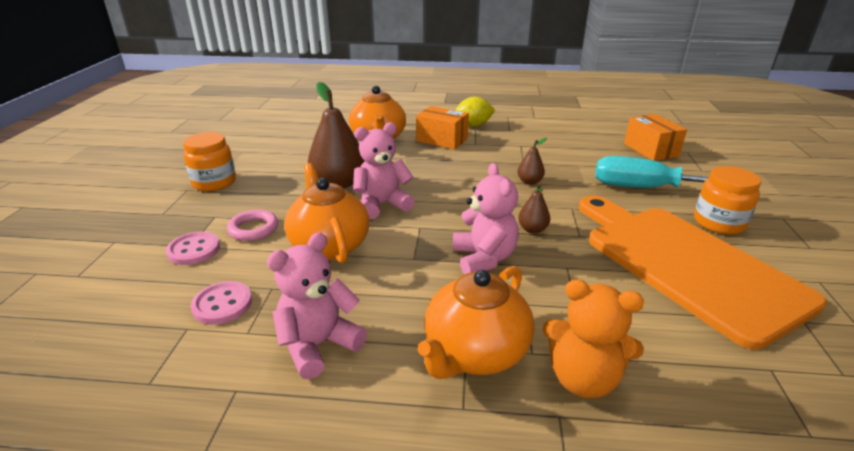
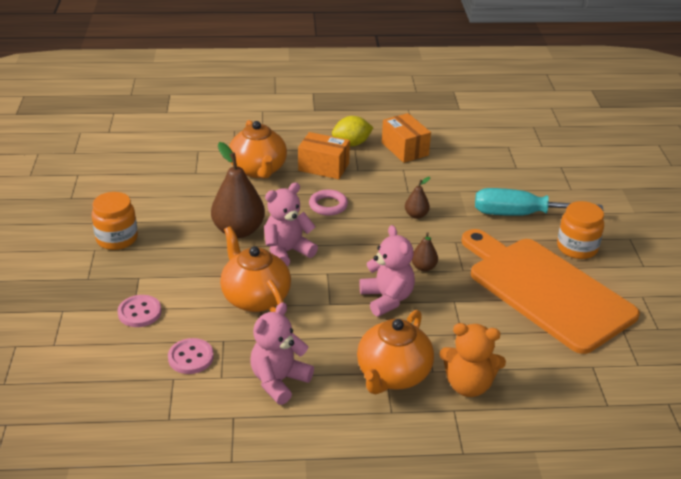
camera: 10 degrees left, 5 degrees up
pink ring [227,210,278,241] -> pink ring moved to [309,190,348,216]
orange box [624,114,687,161] -> orange box moved to [382,113,431,163]

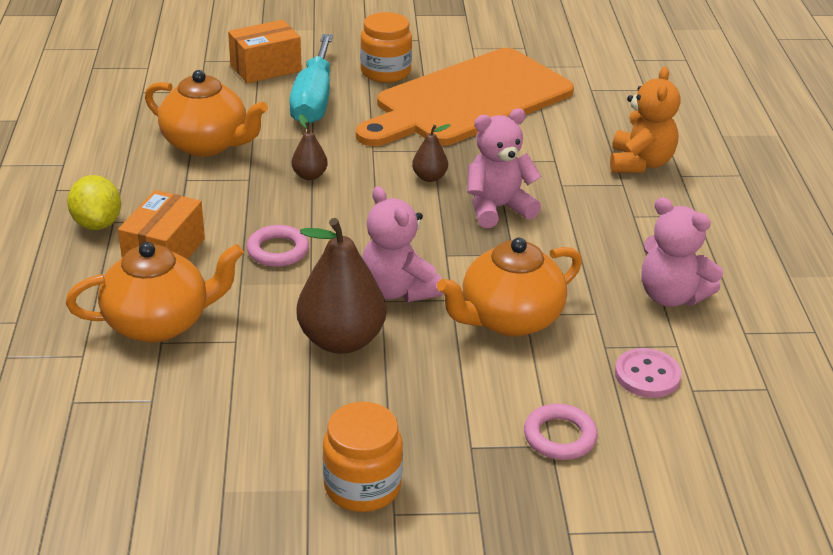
camera: 90 degrees left, 0 degrees up
pink button [117,295,161,327] -> pink ring [524,404,598,460]
orange teapot [357,310,434,394] -> orange teapot moved to [145,70,268,156]
orange box [382,113,431,163] -> orange box moved to [228,20,302,83]

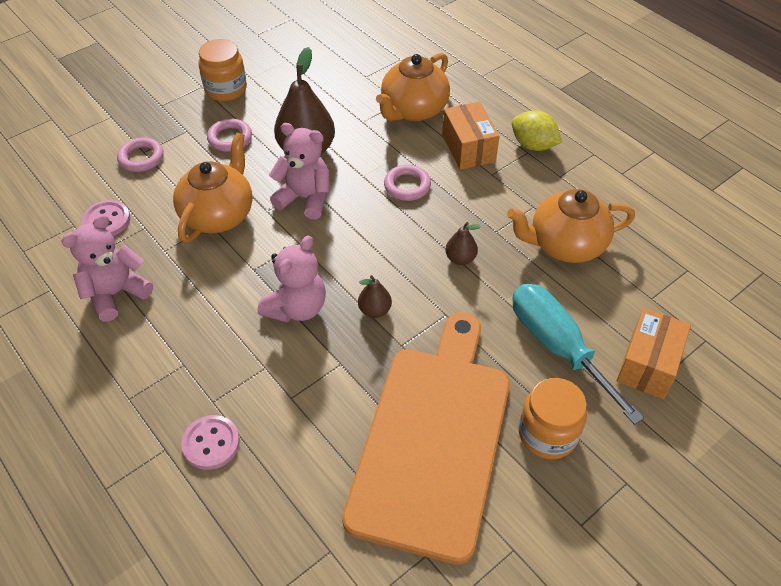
camera: 145 degrees right, 15 degrees up
orange teddy bear [610,67,680,173] -> pink button [181,415,240,470]
pink teddy bear [642,197,723,307] -> pink teddy bear turned 45 degrees counterclockwise [61,214,153,322]
none -> pink ring [207,119,252,152]

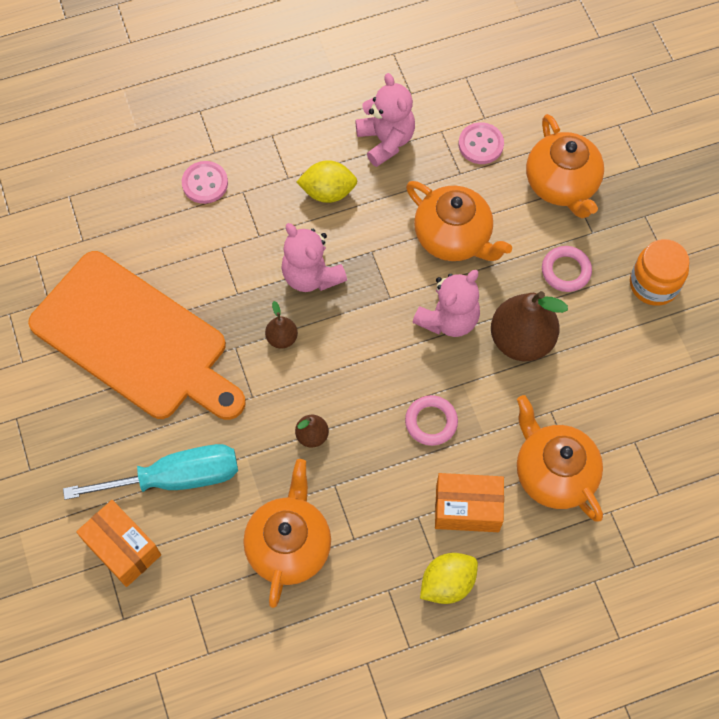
camera: 110 degrees right, 15 degrees up
pink ring [117,138,164,172] -> orange teapot [526,114,604,218]
orange jar [518,378,587,459] -> none
none -> yellow lemon [297,160,357,203]

